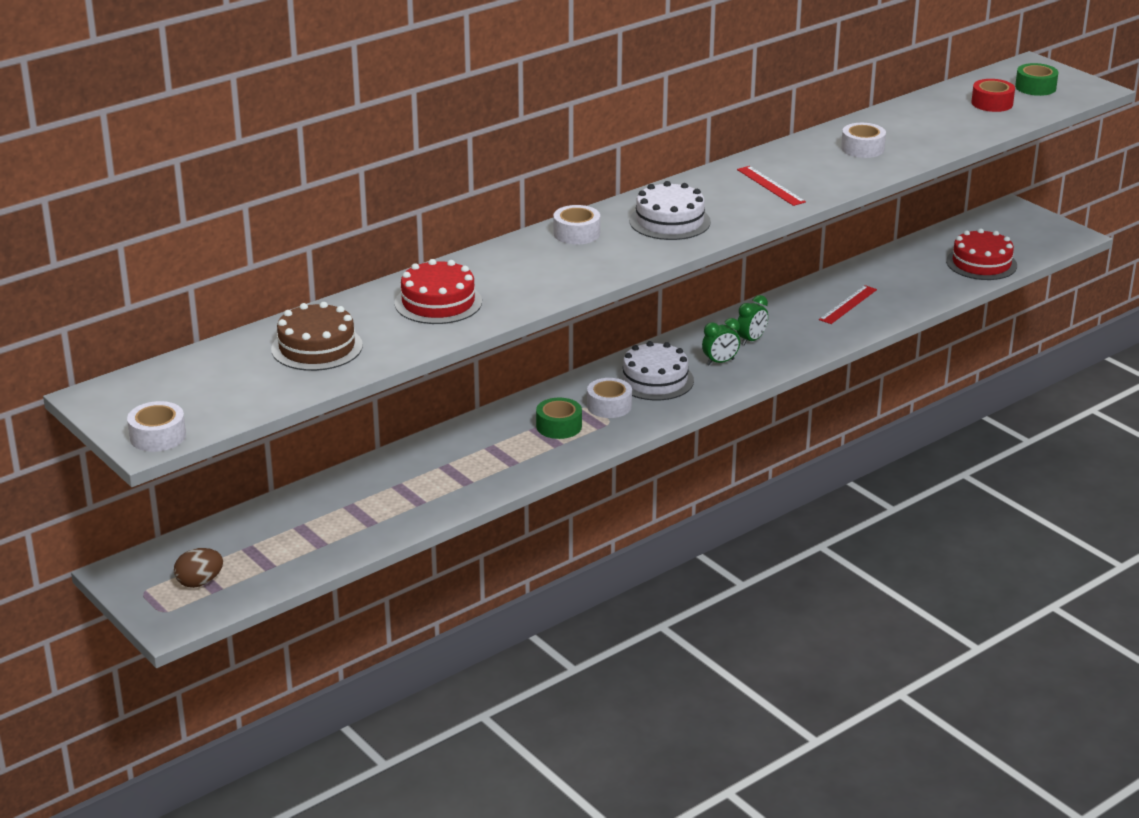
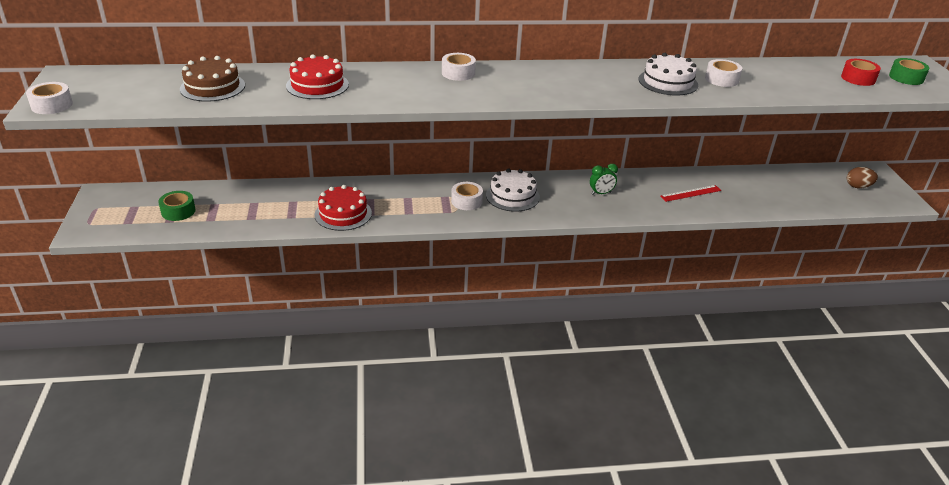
camera: 30 degrees right, 5 degrees up
brown egg [174,548,223,588] -> brown egg moved to [847,167,878,189]
green tape [536,398,582,439] -> green tape moved to [158,191,196,221]
white cake [629,181,711,240] -> white cake moved to [638,53,698,95]
green clock [702,318,740,365] -> none
red ruler [737,166,806,206] -> none
red cake [946,228,1017,280] -> red cake moved to [314,185,372,231]

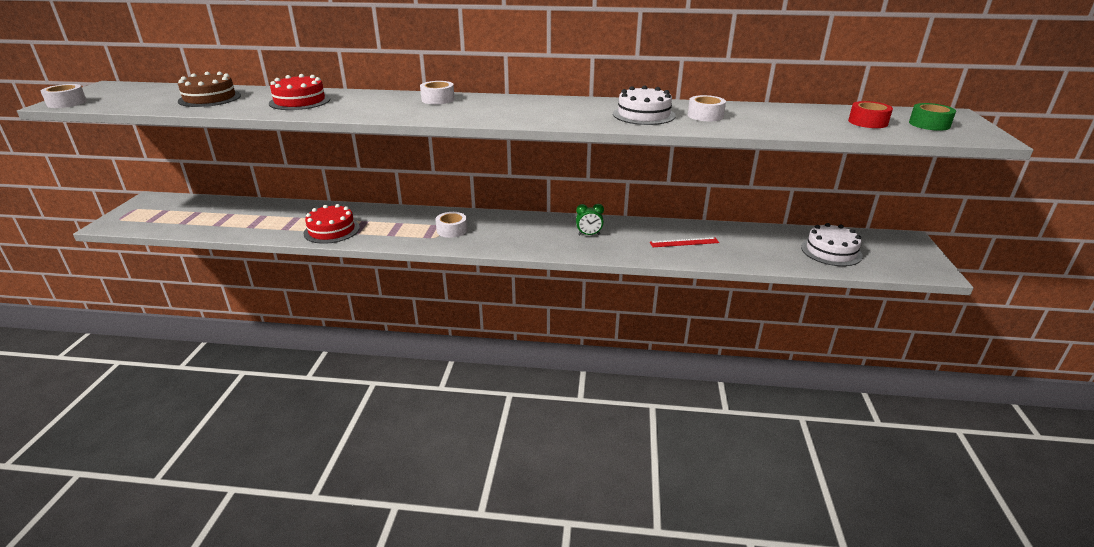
camera: 15 degrees right, 5 degrees down
green tape [158,191,196,221] -> none
white cake [486,169,540,212] -> white cake moved to [801,223,863,266]
brown egg [847,167,878,189] -> none

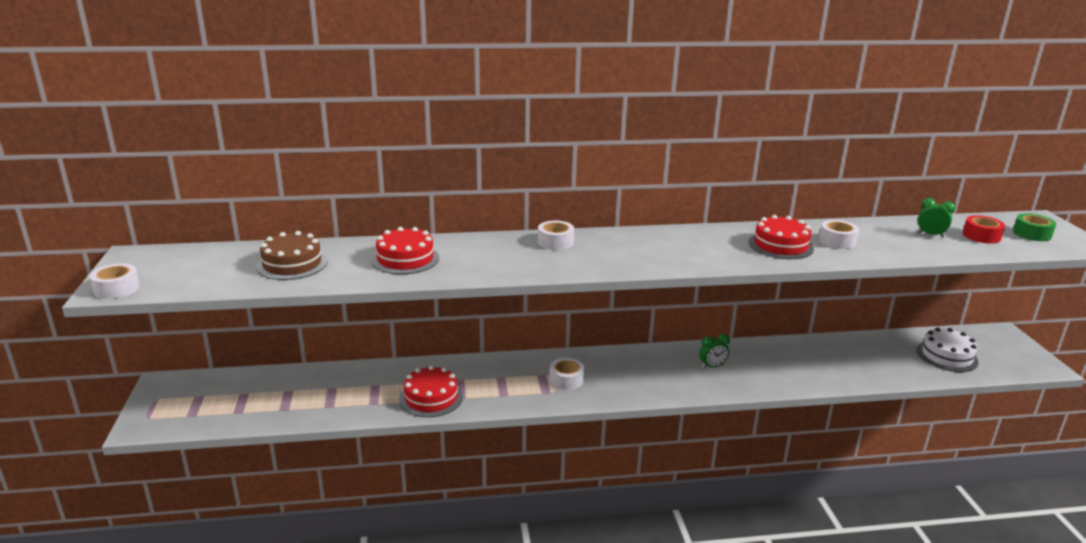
camera: 15 degrees left, 5 degrees down
white cake [613,85,675,125] -> red cake [749,215,814,259]
red ruler [650,237,719,247] -> none
none -> green clock [918,198,955,238]

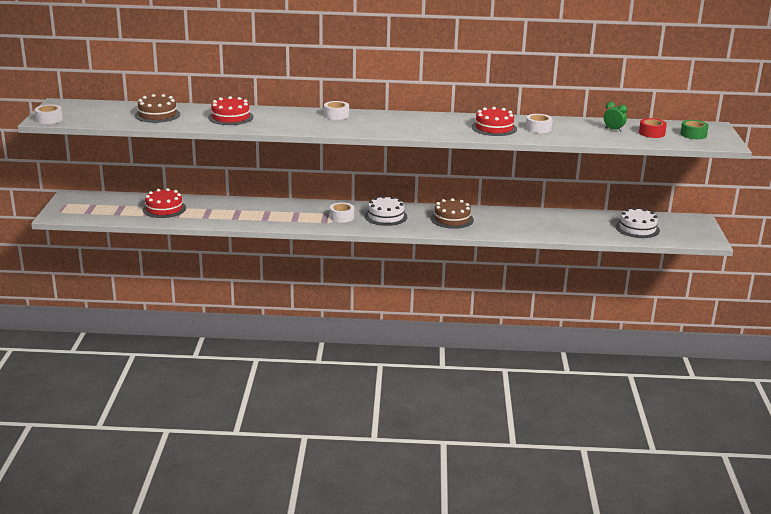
camera: 10 degrees right, 0 degrees up
red cake [399,365,463,417] -> red cake moved to [142,188,186,218]
green clock [699,334,730,369] -> brown cake [431,198,474,229]
none -> white cake [364,196,407,226]

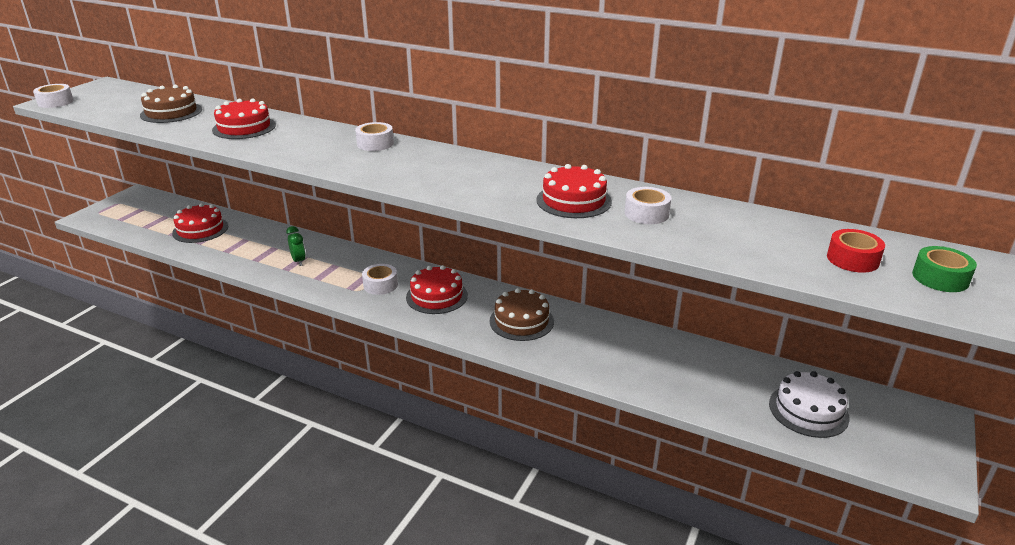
camera: 25 degrees right, 5 degrees up
white cake [364,196,407,226] -> red cake [406,265,468,314]
green clock [604,102,627,132] -> green clock moved to [286,226,306,266]

